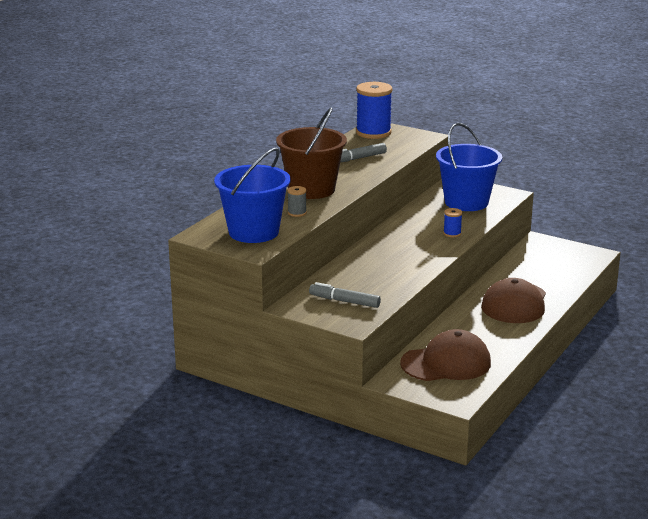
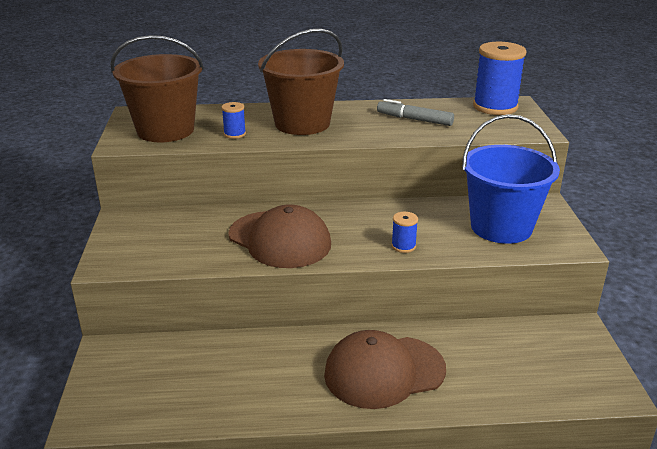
camera: 55 degrees right, 5 degrees up
blue bucket [214,148,291,243] -> brown bucket [111,35,204,142]
grey spool [287,186,307,217] -> blue spool [222,102,246,139]
grey marker [309,282,381,308] -> none
brown cap [400,329,491,381] -> brown cap moved to [228,204,331,268]

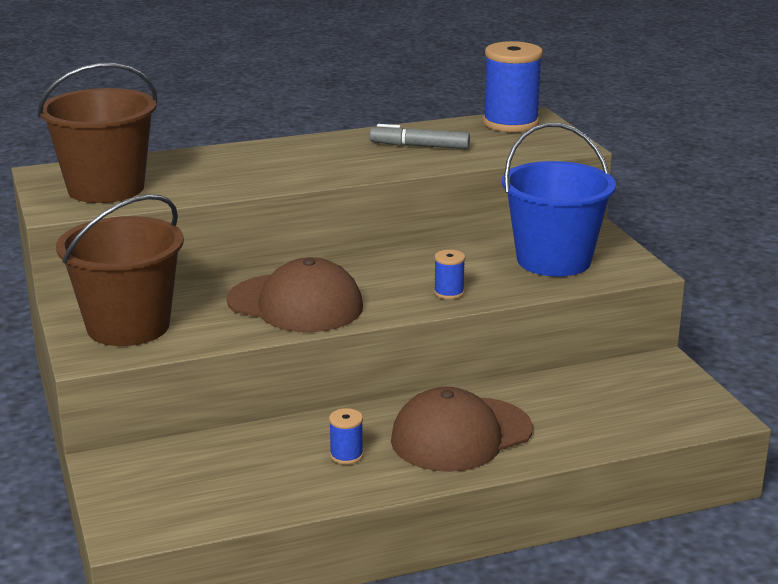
camera: 15 degrees left, 5 degrees down
blue spool [222,102,246,139] -> blue spool moved to [329,408,363,465]
brown bucket [258,29,344,135] -> brown bucket moved to [56,194,184,346]

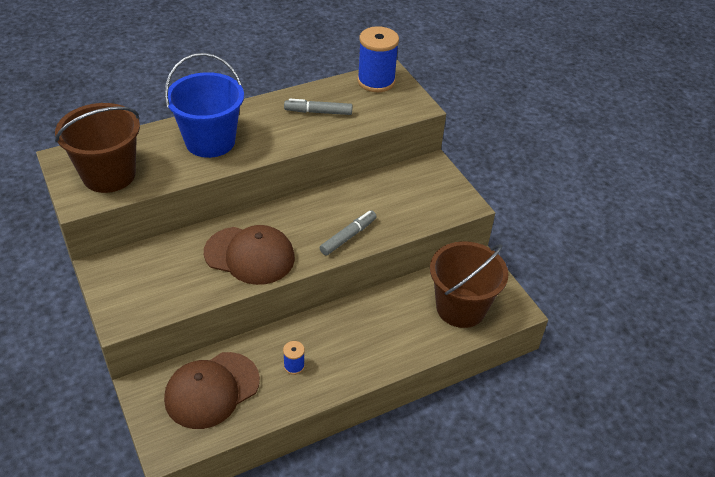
camera: 10 degrees left, 20 degrees up
brown bucket [56,194,184,346] -> brown bucket moved to [430,241,508,328]
brown cap [391,387,533,472] -> brown cap moved to [164,352,260,429]
blue spool [434,250,465,299] -> grey marker [320,210,377,256]
blue bucket [502,123,616,277] -> blue bucket moved to [165,53,244,158]

